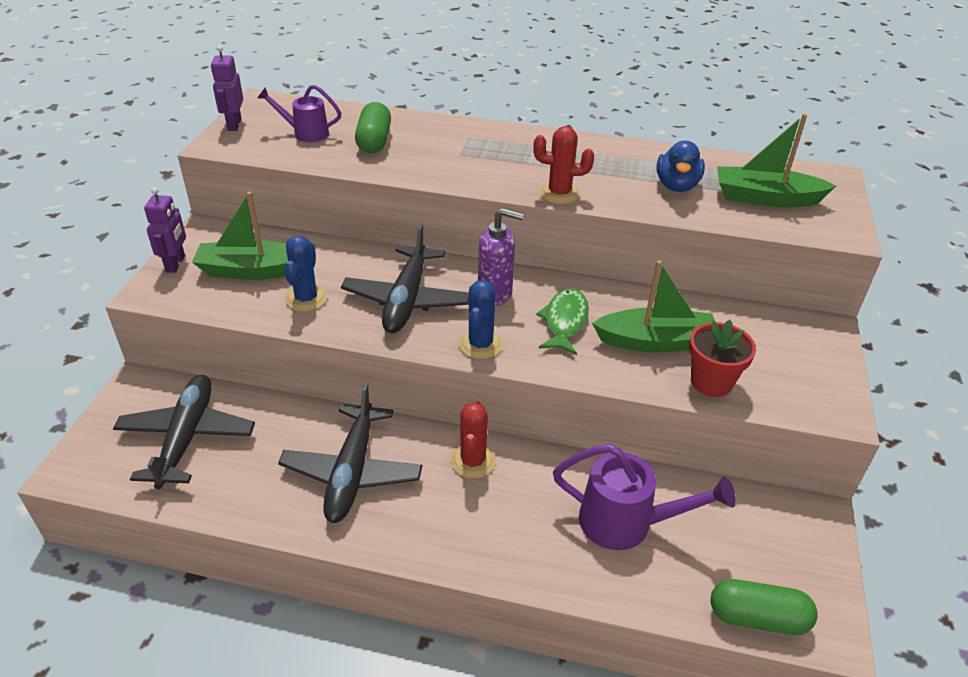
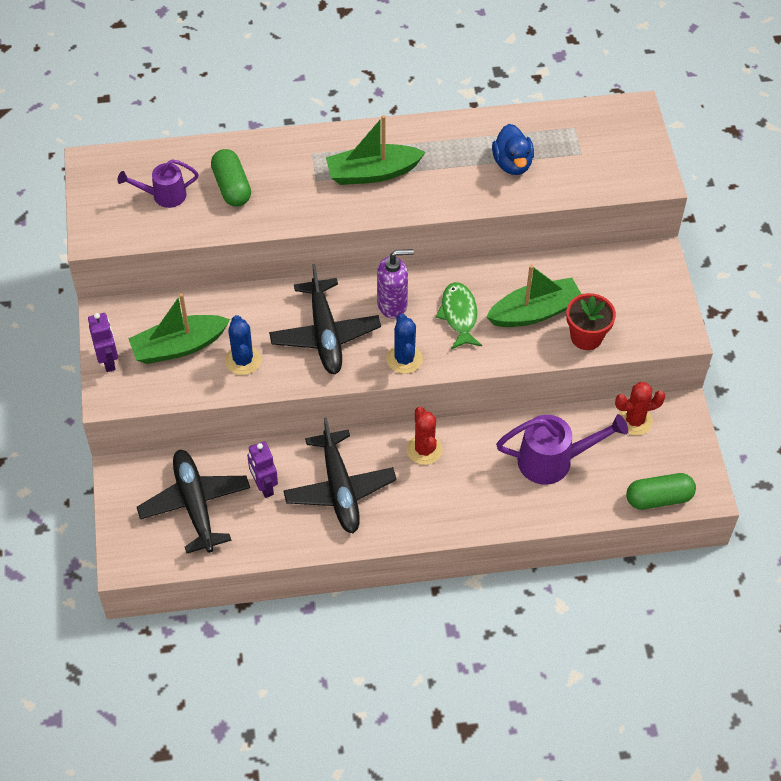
camera: 20 degrees left, 15 degrees up
purple robot [211,45,243,131] -> purple robot moved to [247,441,278,498]
red cactus [533,126,594,204] -> red cactus moved to [615,382,665,436]
green boat [717,114,836,207] -> green boat moved to [326,115,426,185]

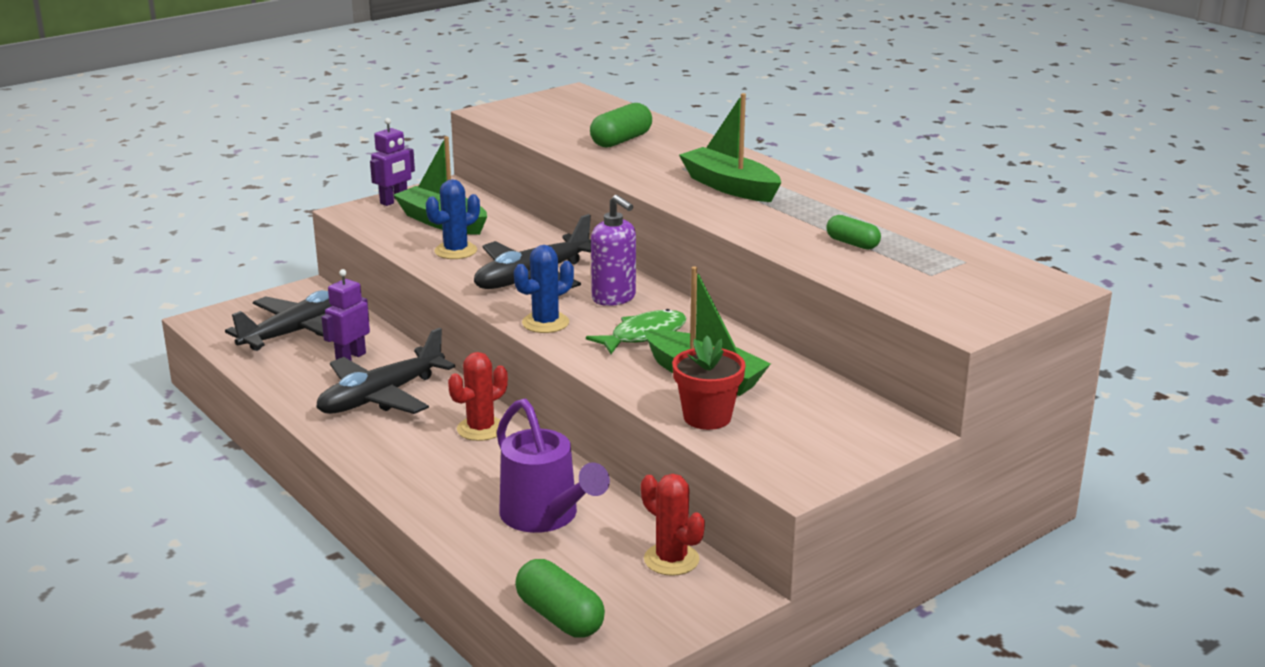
camera: 60 degrees right, 30 degrees down
purple watering can [117,159,199,208] -> none
blue duck [492,124,534,175] -> green capsule [826,215,881,250]

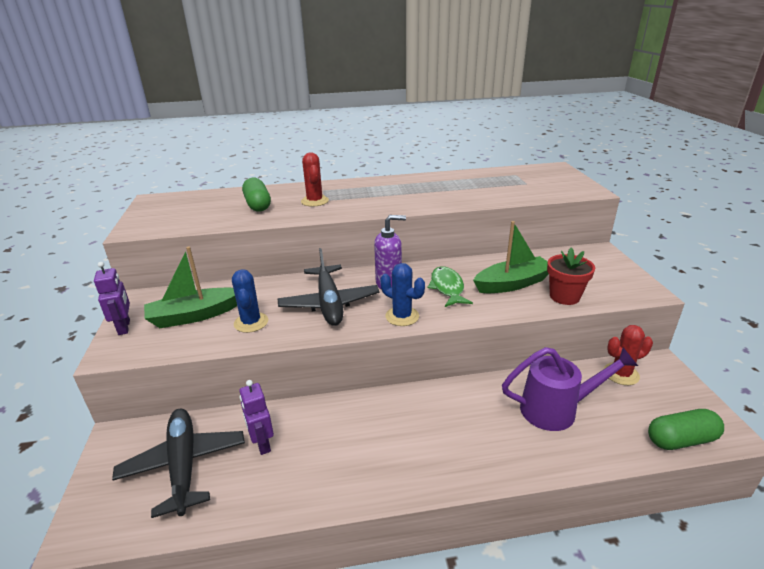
camera: 60 degrees left, 5 degrees up
black plane [316,328,455,414] -> none
red cactus [448,352,508,441] -> red cactus moved to [301,152,329,207]
blue cactus [514,245,574,333] -> blue cactus turned 45 degrees counterclockwise [381,263,425,326]
green boat [679,93,781,202] -> none
green capsule [826,215,881,250] -> none

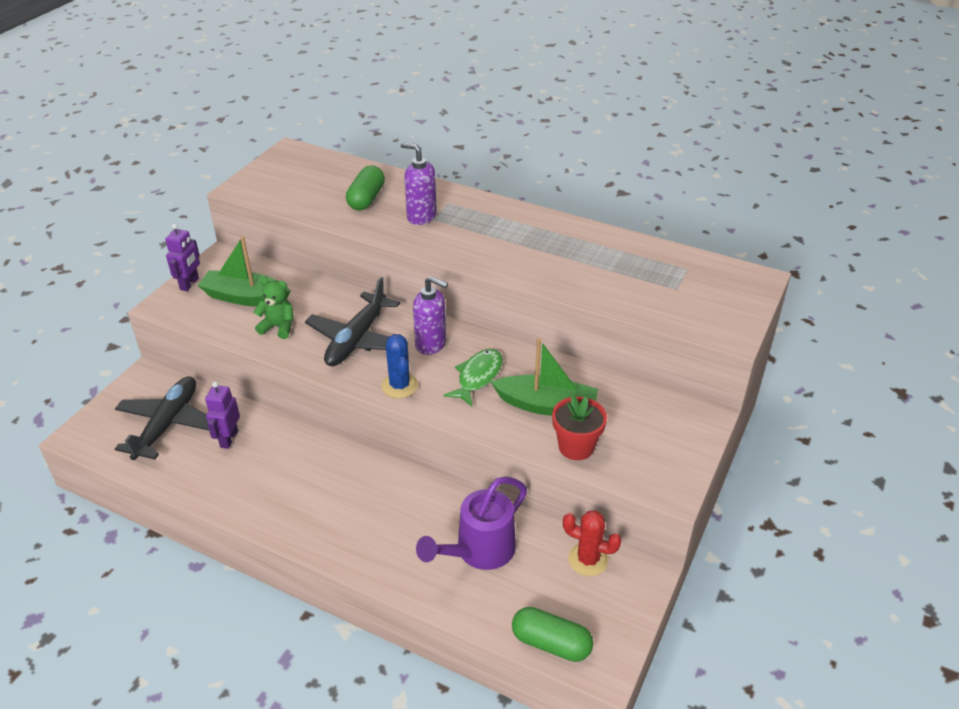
camera: 35 degrees right, 10 degrees up
blue cactus [232,269,268,333] -> green teddy bear [254,278,293,339]
red cactus [301,152,329,207] -> purple soap dispenser [401,142,437,225]
purple watering can [502,347,638,431] -> purple watering can turned 105 degrees clockwise [416,477,527,570]

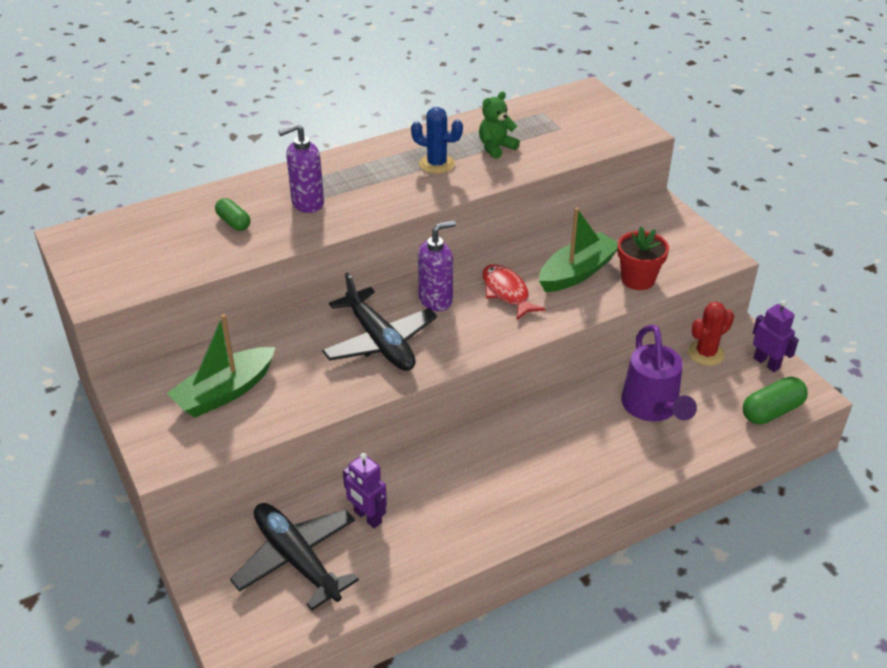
camera: 55 degrees left, 0 degrees up
purple robot [165,224,200,291] -> purple robot moved to [753,300,799,372]
green teddy bear [254,278,293,339] -> green teddy bear moved to [479,91,520,159]
green capsule [346,166,385,210] -> green capsule [215,198,250,231], size x0.65
blue cactus [381,334,418,398] -> blue cactus moved to [411,107,463,174]
green fish [444,349,503,406] -> red fish [482,264,545,320]

